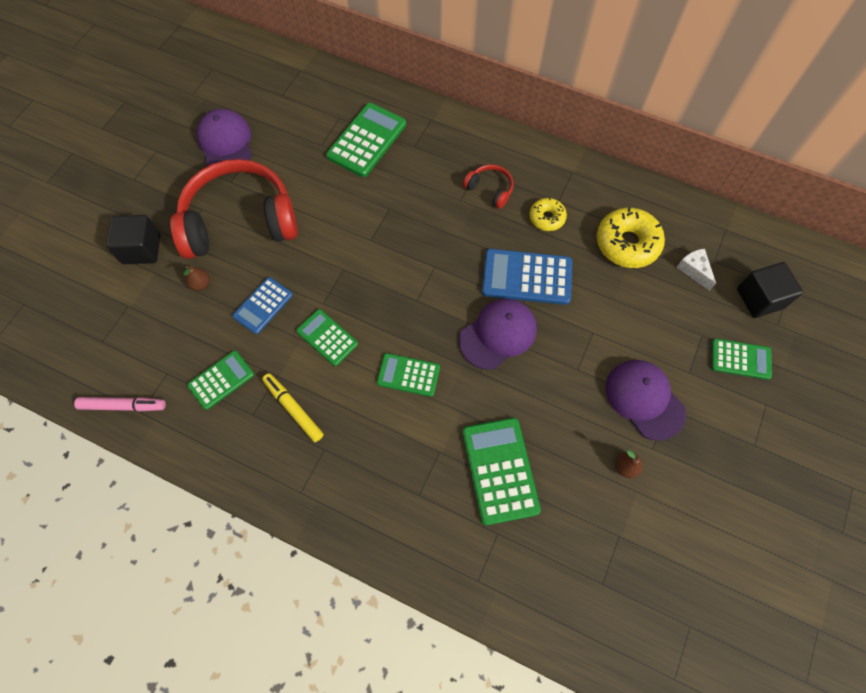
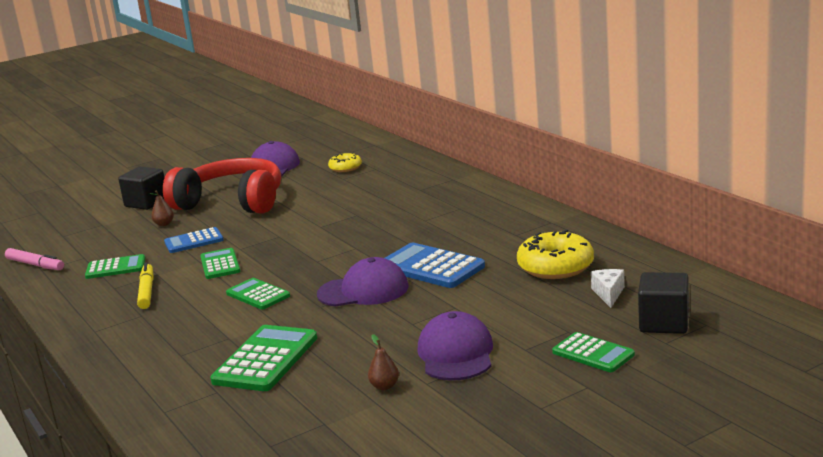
camera: 35 degrees right, 45 degrees down
green calculator [326,103,406,177] -> none
red headphones [463,164,514,209] -> none
yellow donut [529,197,567,231] -> yellow donut moved to [328,152,362,172]

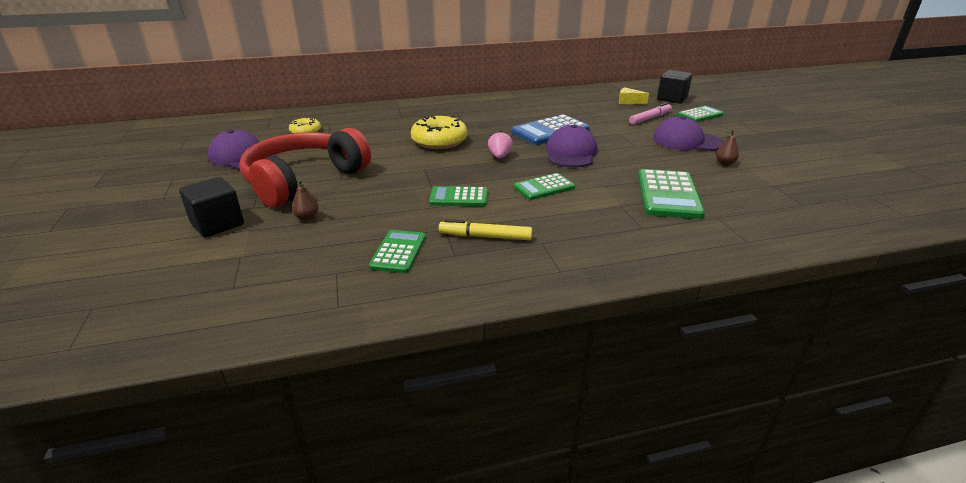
camera: 75 degrees left, 10 degrees up
pink marker [5,248,64,270] -> pink marker moved to [629,103,672,125]
blue calculator [164,227,224,253] -> none
green calculator [210,325,317,391] -> green calculator turned 120 degrees counterclockwise [638,169,705,219]
yellow donut [517,230,594,279] -> yellow donut moved to [411,115,467,149]
white cheese [591,269,625,308] -> yellow cheese [619,87,649,104]
none -> pink strawberry [488,130,513,159]

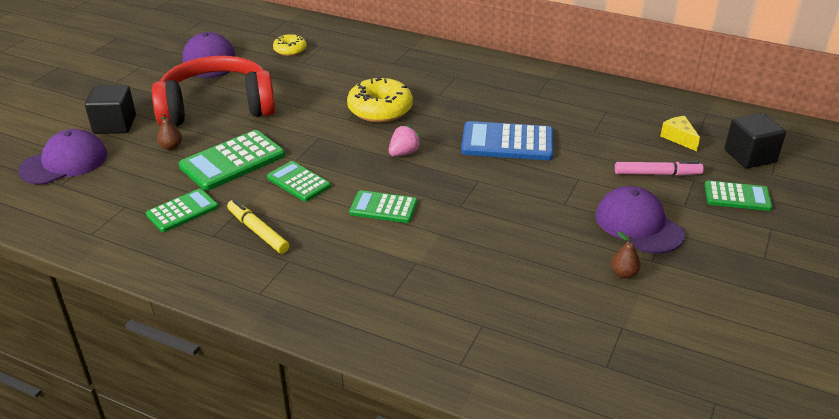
camera: 40 degrees right, 5 degrees up
purple cap [546,124,597,167] -> purple cap moved to [18,129,107,184]
green calculator [638,169,705,219] -> green calculator moved to [179,130,285,191]

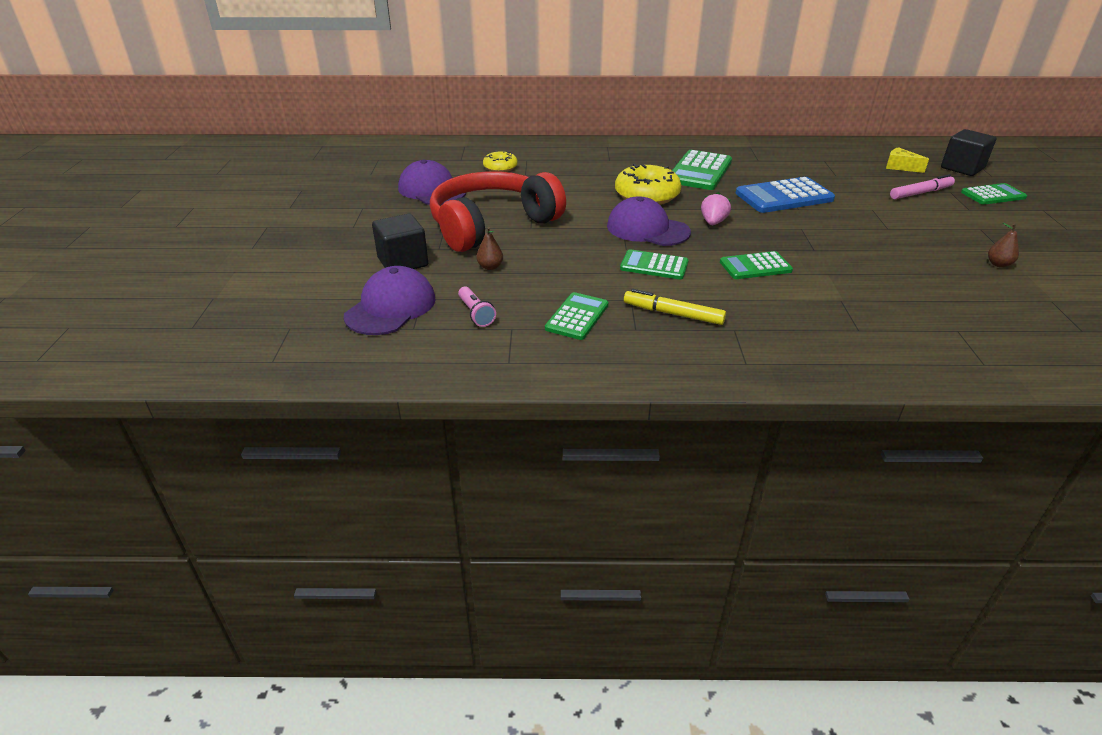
camera: 25 degrees left, 0 degrees up
green calculator [179,130,285,191] -> green calculator moved to [672,150,732,190]
purple cap [595,186,685,254] -> purple cap moved to [607,196,691,246]
none -> pink flashlight [458,286,496,327]

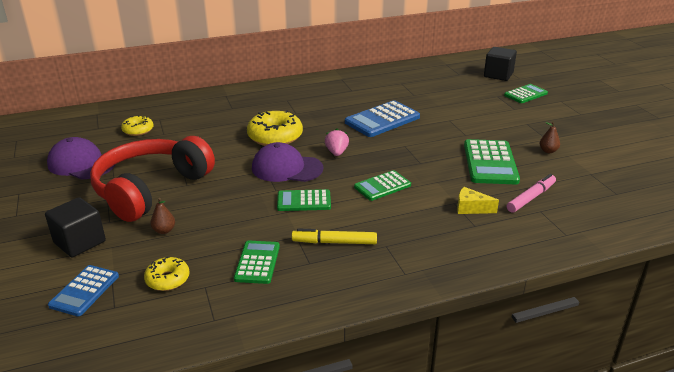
camera: 20 degrees left, 5 degrees down
purple cap [343,266,435,335] -> blue calculator [48,265,119,316]
pink flashlight [458,286,496,327] -> yellow donut [144,257,190,291]
green calculator [672,150,732,190] -> green calculator moved to [464,139,520,184]
yellow cheese [886,147,929,173] -> yellow cheese moved to [457,187,499,214]
pink marker [890,174,955,199] -> pink marker moved to [507,174,556,213]

